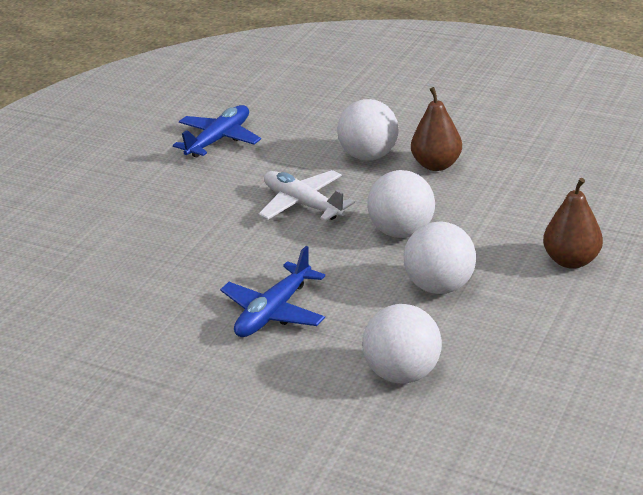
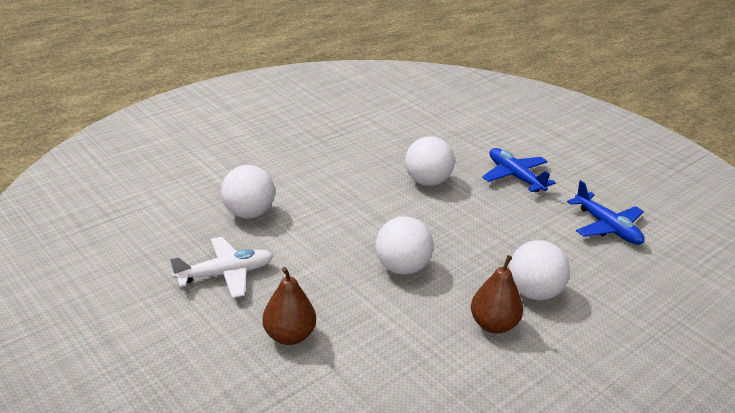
camera: 110 degrees right, 0 degrees up
blue plane [220,246,325,337] -> blue plane moved to [482,148,556,192]
white plane [259,170,355,221] -> white plane moved to [170,237,273,298]
white ball [404,222,476,294] -> white ball moved to [405,136,455,186]

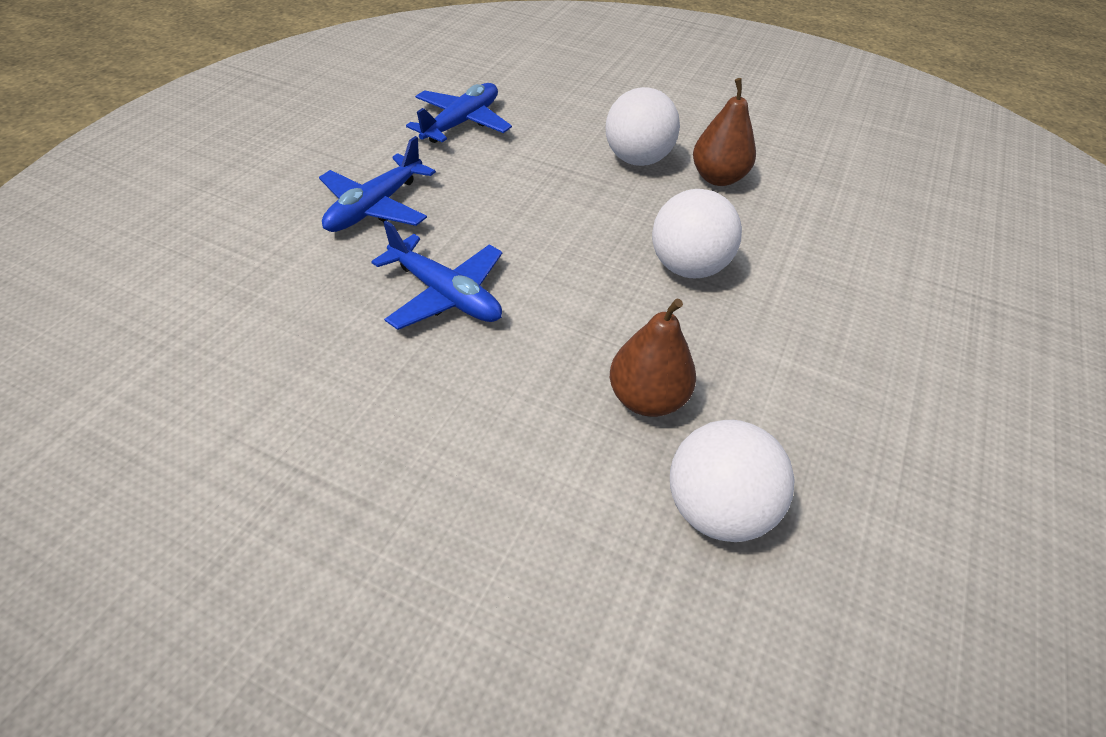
camera: 115 degrees left, 15 degrees up
white plane [170,237,273,298] -> none
brown pear [262,267,316,345] -> brown pear moved to [610,299,696,417]
white ball [405,136,455,186] -> blue plane [371,221,502,330]

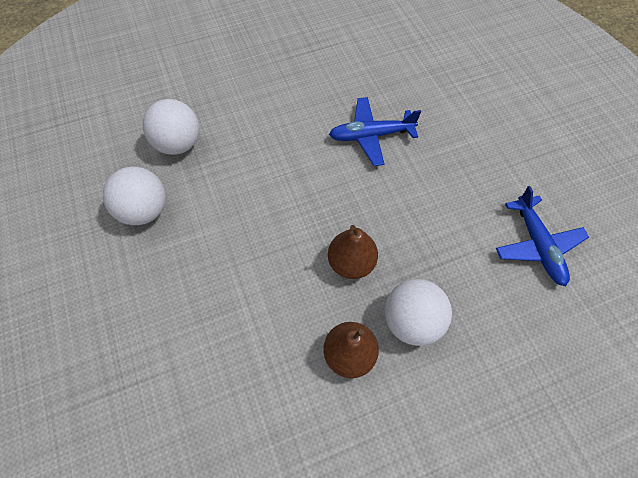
camera: 135 degrees right, 15 degrees up
blue plane [319,136,436,232] -> none
brown pear [610,299,696,417] -> brown pear moved to [328,225,378,279]
white ball [652,189,742,278] -> white ball moved to [103,167,166,225]

